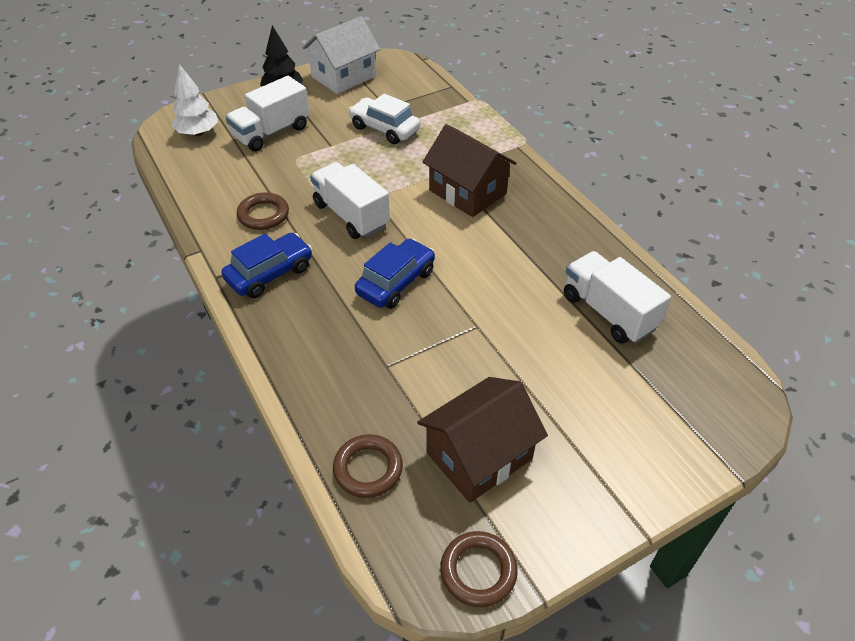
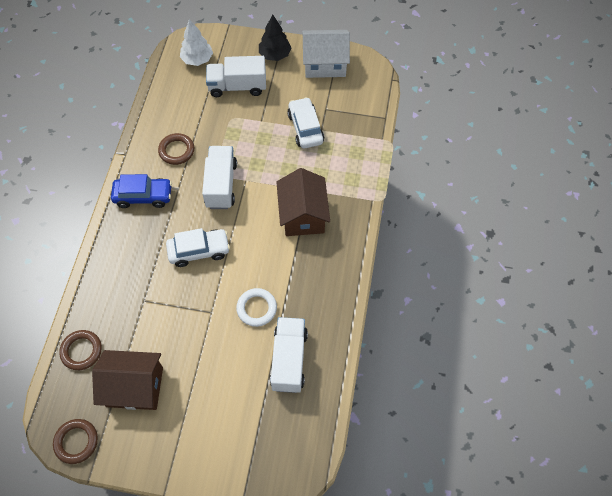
camera: 40 degrees right, 15 degrees up
blue car [355,238,435,309] -> white car [166,228,230,267]
none -> white ring [236,288,277,327]

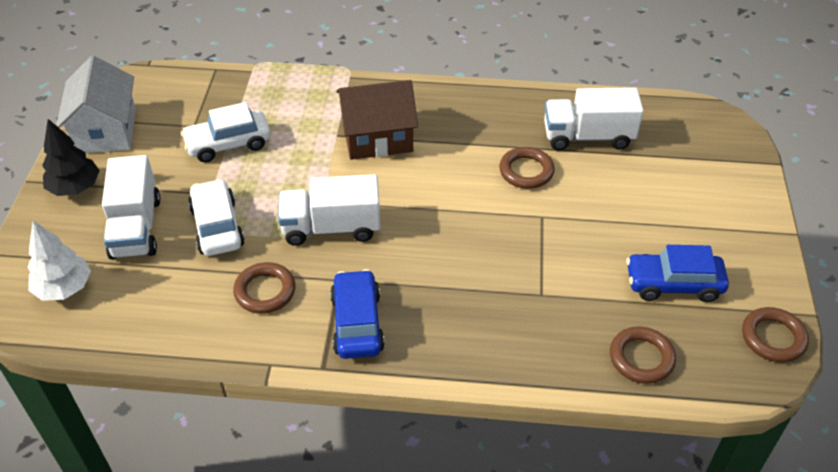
camera: 95 degrees left, 15 degrees down
brown house [92,350,163,410] -> blue car [626,245,729,302]
white car [166,228,230,267] -> white car moved to [188,179,245,256]
white ring [236,288,277,327] -> brown ring [499,147,555,189]

